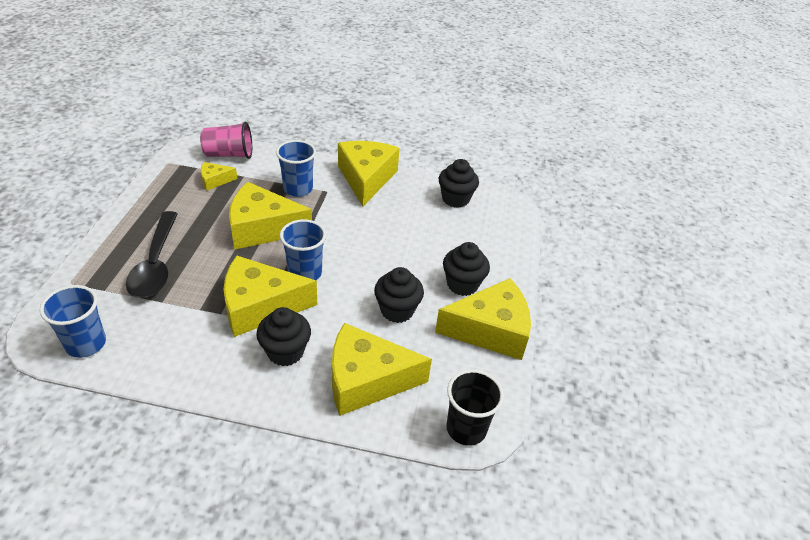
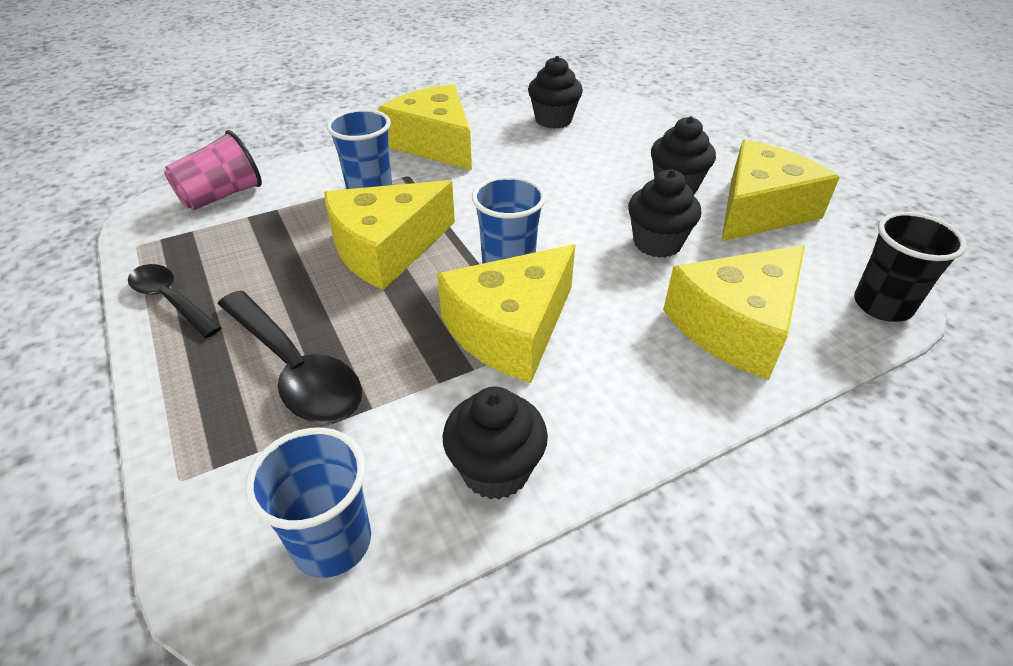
camera: 35 degrees left, 0 degrees up
yellow cheese [201,162,237,190] -> none
black cupcake [256,307,311,366] -> black cupcake moved to [442,387,548,500]
none -> black spoon [128,264,221,338]

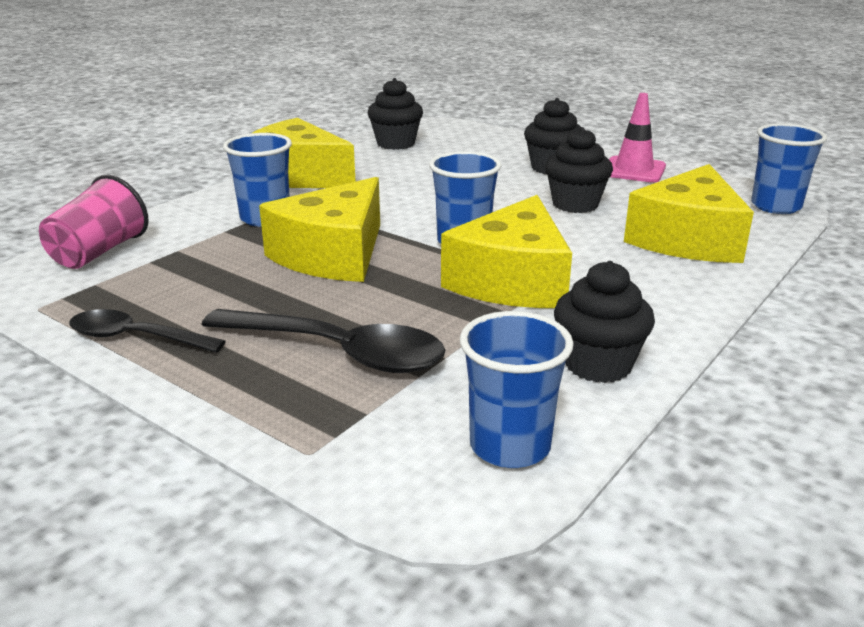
camera: 25 degrees left, 15 degrees down
yellow cheese [721,140,840,241] -> pink traffic cone [609,93,666,183]
black cup [854,212,967,322] -> blue cup [751,123,827,214]

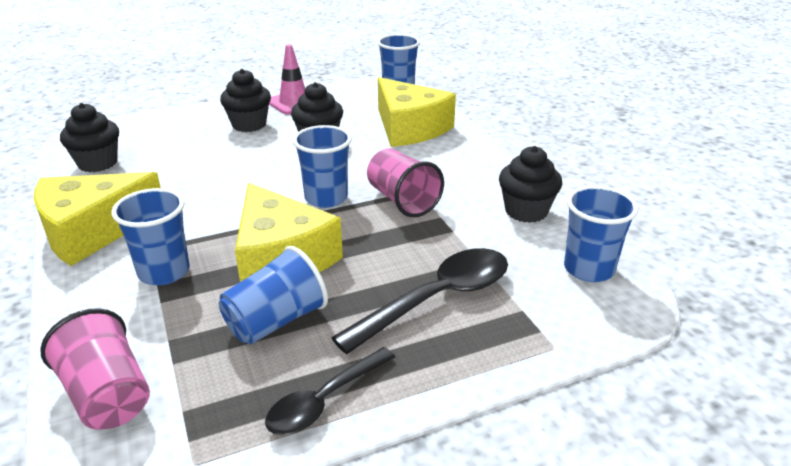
camera: 60 degrees left, 5 degrees up
yellow cheese [441,195,572,308] -> pink cup [367,149,444,217]
none -> blue cup [218,246,328,345]

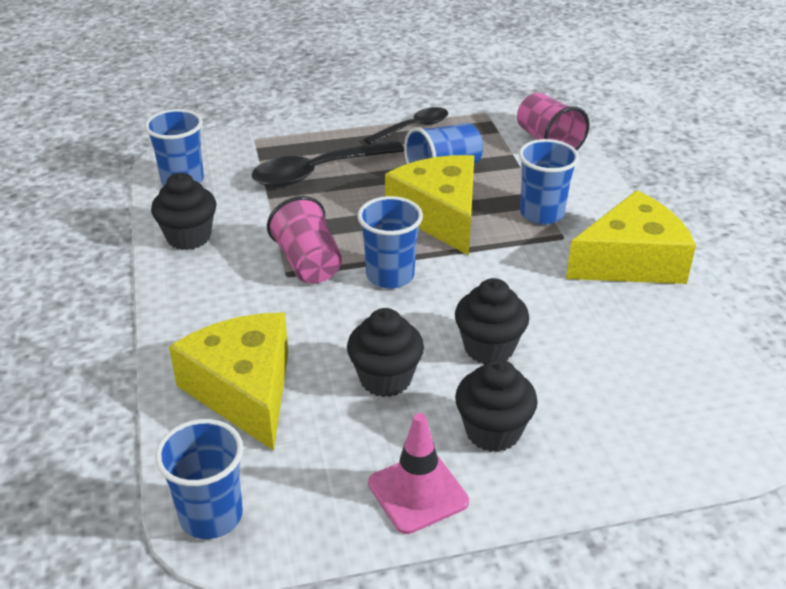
camera: 170 degrees left, 5 degrees up
black cupcake [60,103,119,172] -> black cupcake moved to [455,278,529,364]

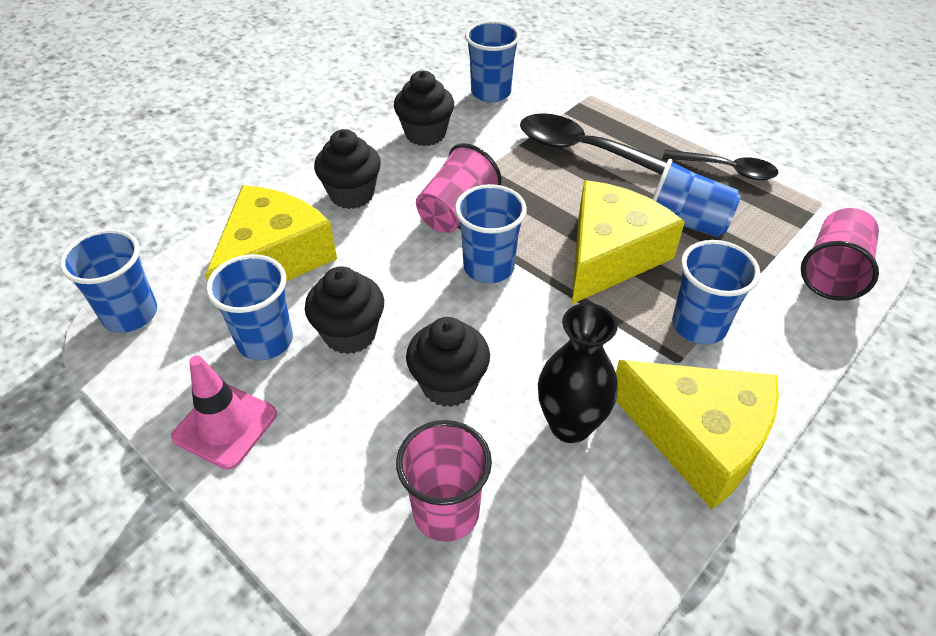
camera: 55 degrees right, 10 degrees up
black cupcake [455,359,538,452] -> black cupcake moved to [314,129,381,209]
none -> blue cup [206,254,293,361]
none -> pink cup [396,420,492,542]
none -> black vase [538,303,618,443]

